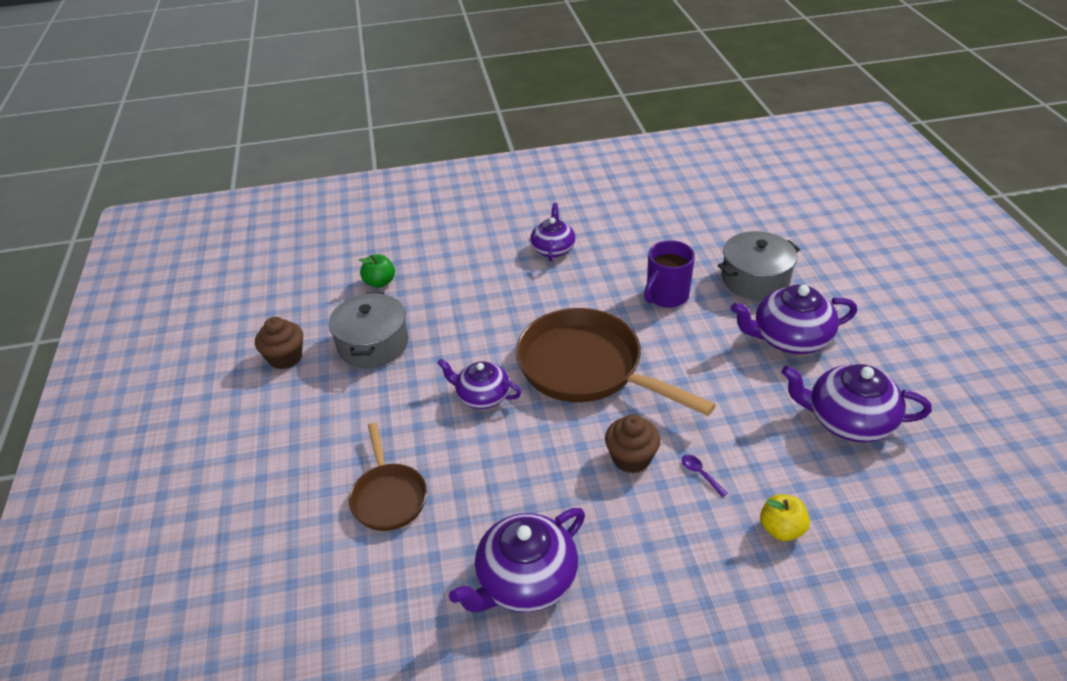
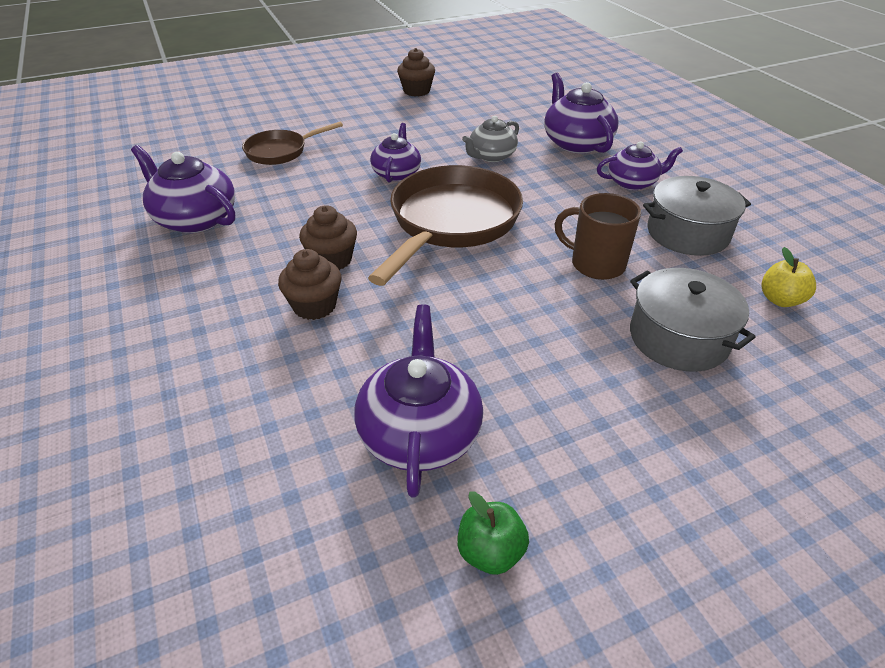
camera: 75 degrees right, 0 degrees up
grey pot [329,292,408,368] -> grey pot moved to [643,176,751,256]
green apple [358,254,395,288] -> green apple moved to [457,491,529,575]
purple mug [644,240,695,308] -> brown mug [554,193,641,280]
purple spoon [682,455,728,497] -> brown cupcake [278,249,341,320]
purple teapot [731,285,857,354] -> purple teapot moved to [544,73,618,153]
yellow apple [760,494,810,541] -> yellow apple moved to [761,247,816,307]
none -> grey teapot [462,116,519,162]

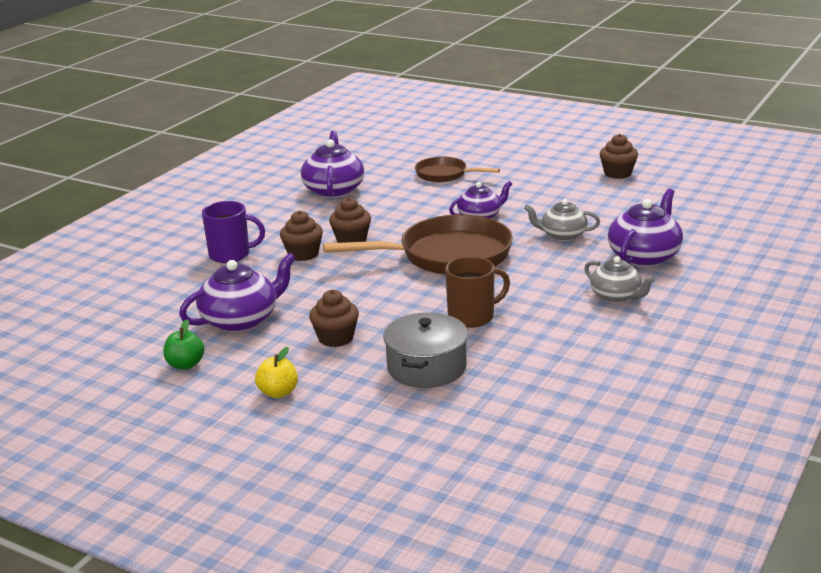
camera: 55 degrees right, 15 degrees down
brown mug [554,193,641,280] -> brown mug turned 75 degrees clockwise [445,256,510,328]
purple teapot [597,141,683,190] -> grey teapot [584,256,655,303]
grey pot [643,176,751,256] -> none
yellow apple [761,247,816,307] -> yellow apple moved to [255,347,298,398]
none -> purple mug [202,201,265,263]
none -> brown cupcake [309,290,359,347]

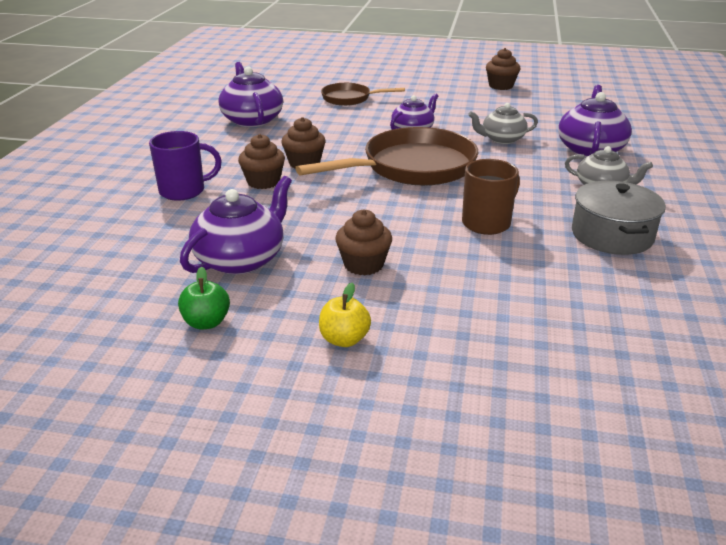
camera: 20 degrees left, 5 degrees up
grey pot [383,312,468,388] -> grey pot moved to [572,181,666,255]

